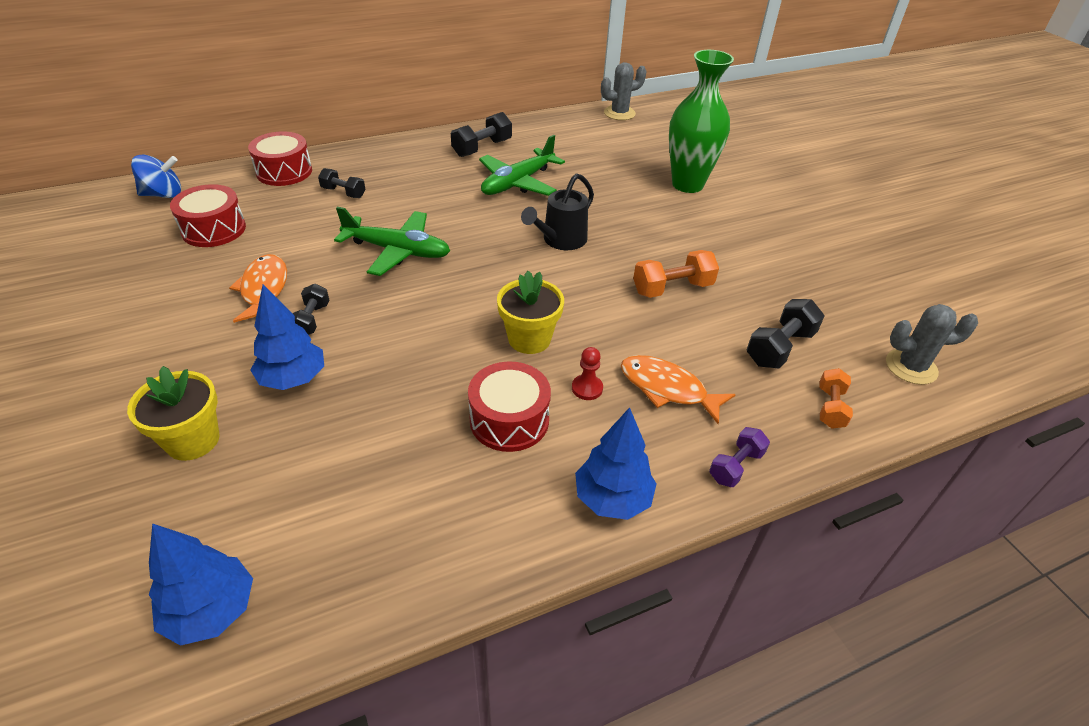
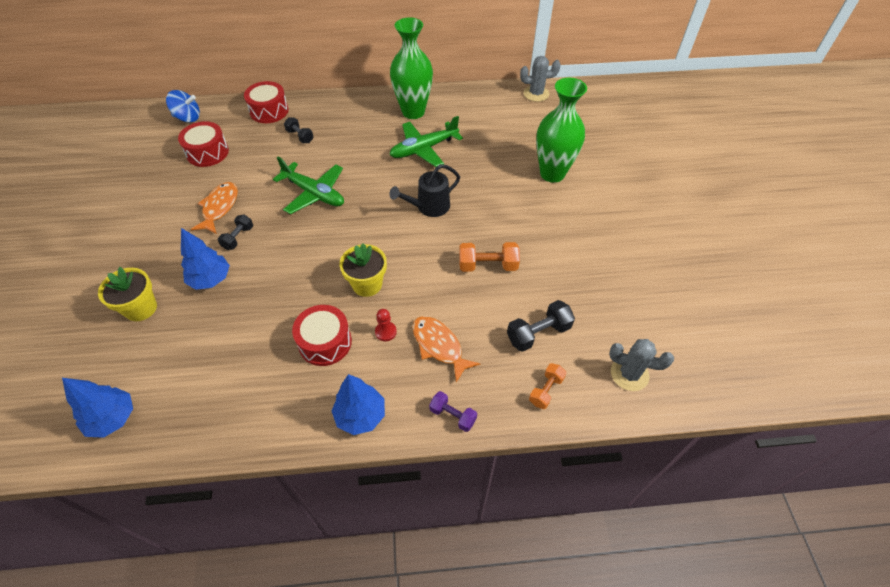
camera: 20 degrees right, 10 degrees up
black dumbbell [451,112,512,157] -> green vase [390,17,433,119]
purple dumbbell [709,427,770,487] -> purple dumbbell turned 60 degrees clockwise [429,391,477,432]

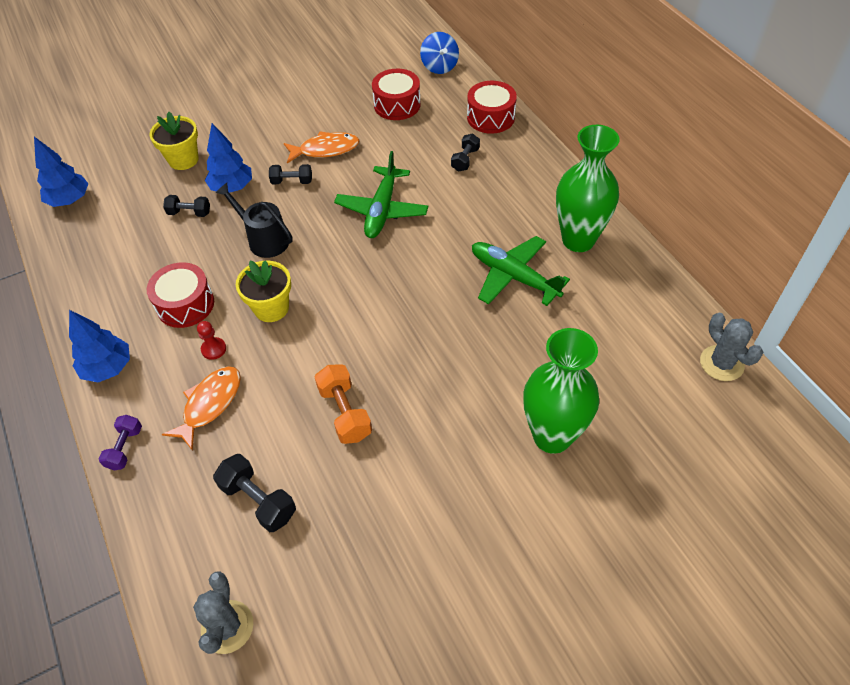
camera: 70 degrees right, 0 degrees up
black watering can [390,164,460,217] -> black watering can moved to [215,183,293,258]
orange dumbbell [529,363,566,409] -> none
none -> black dumbbell [163,195,210,217]

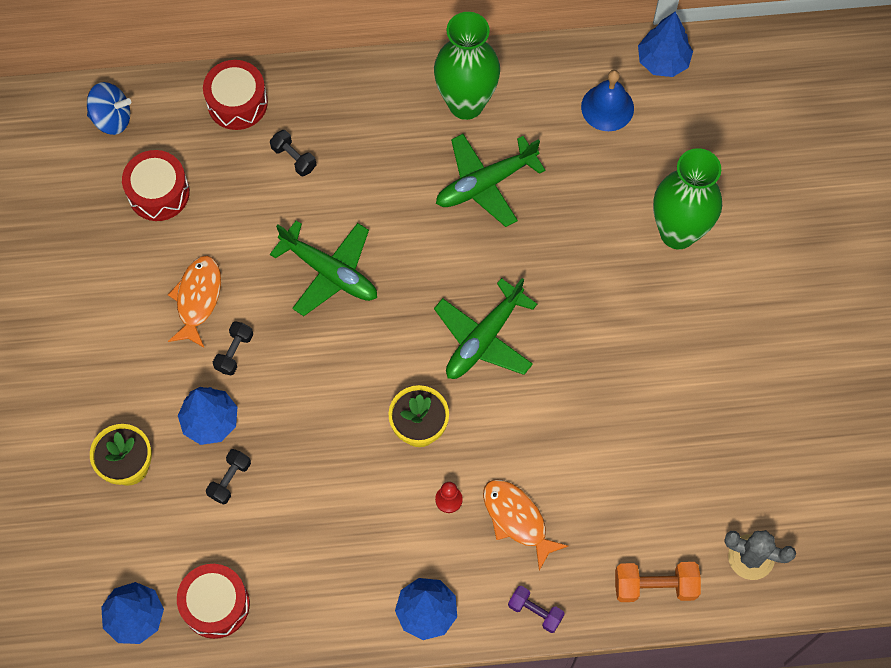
camera: 70 degrees left, 15 degrees up
red drum [147,262,214,328] -> red drum moved to [177,564,250,639]
black dumbbell [213,454,296,532] -> none
black watering can [215,183,293,258] -> none
orange dumbbell [315,364,372,444] -> orange dumbbell moved to [615,562,701,602]
grey cactus [700,313,763,381] -> blue tree [638,12,693,77]
none -> green plane [434,278,537,379]
none -> blue bell [581,70,634,131]

